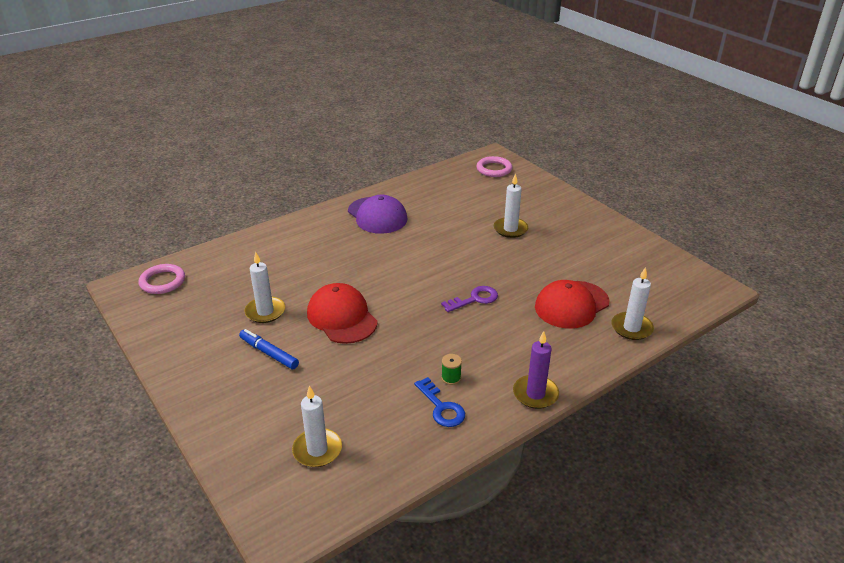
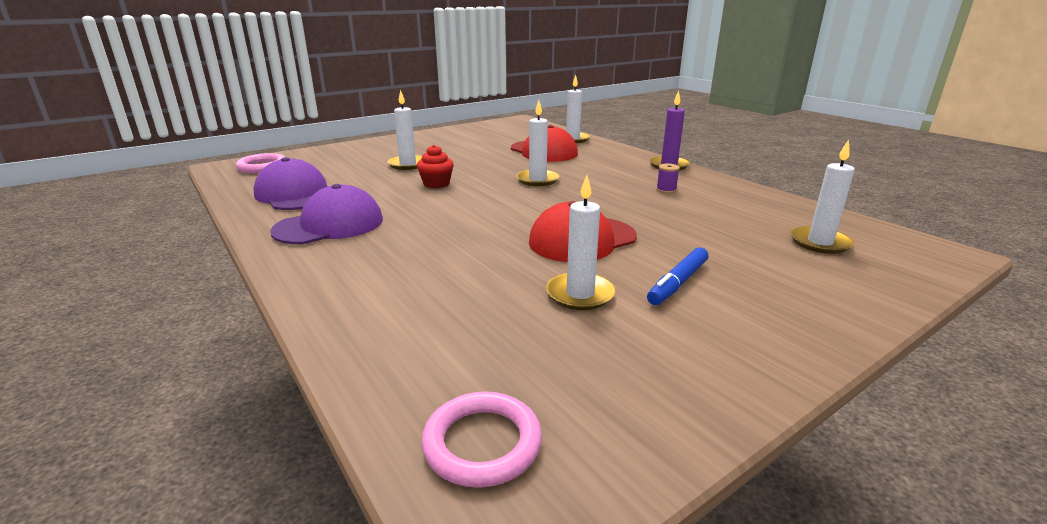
camera: 90 degrees left, 10 degrees down
blue key [414,377,465,427] -> none
purple key [441,286,498,312] -> white candle [516,100,559,186]
green spool [441,354,462,385] -> purple spool [656,164,680,193]
none -> purple cap [253,157,328,210]
none -> red cupcake [417,145,454,188]

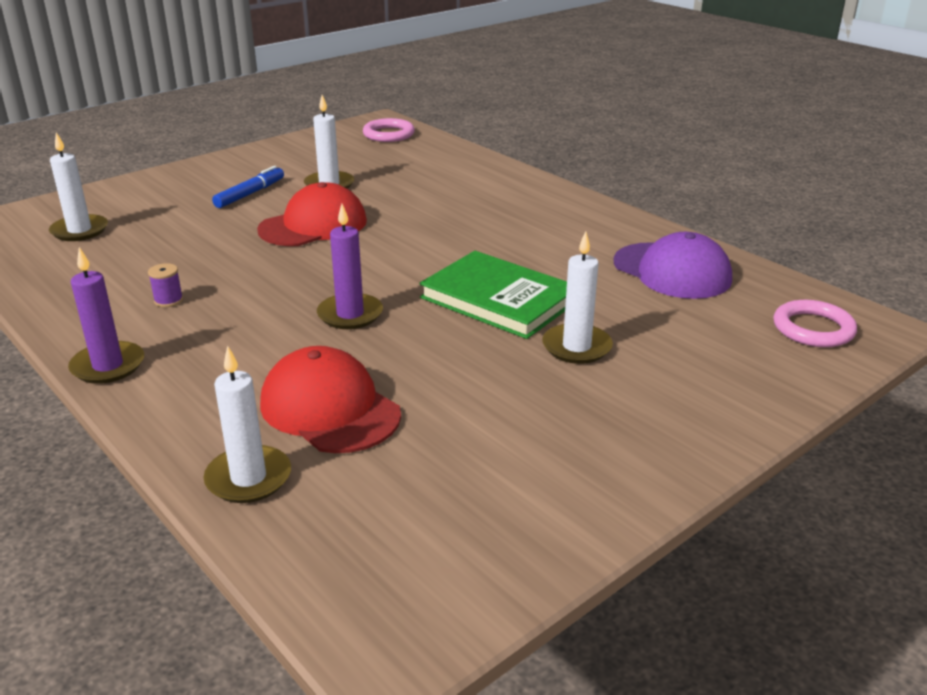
camera: 175 degrees right, 5 degrees up
purple cap [270,184,383,244] -> none
red cupcake [417,145,454,188] -> green book [419,251,567,339]
white candle [516,100,559,186] -> purple candle [317,204,383,329]

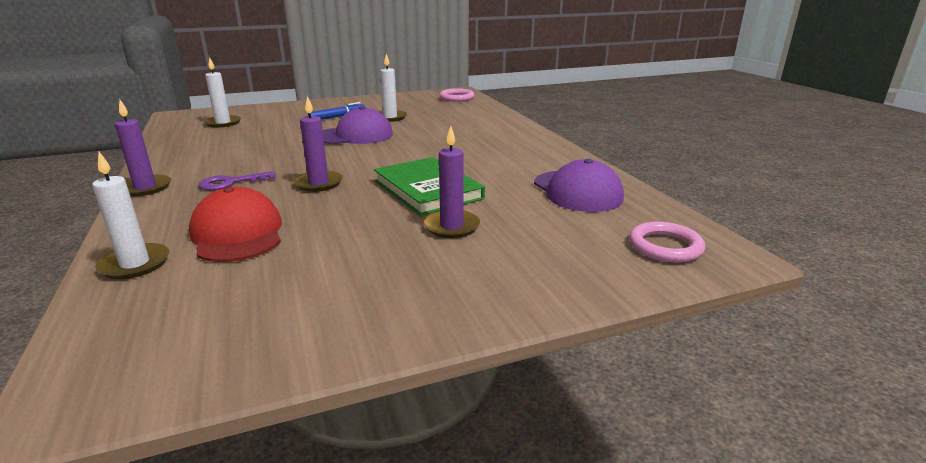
camera: 20 degrees right, 5 degrees down
purple spool [148,263,183,307] -> none
red cap [257,182,367,246] -> purple cap [322,106,393,144]
white candle [542,231,613,364] -> purple candle [423,126,480,238]
none -> purple key [199,171,276,190]

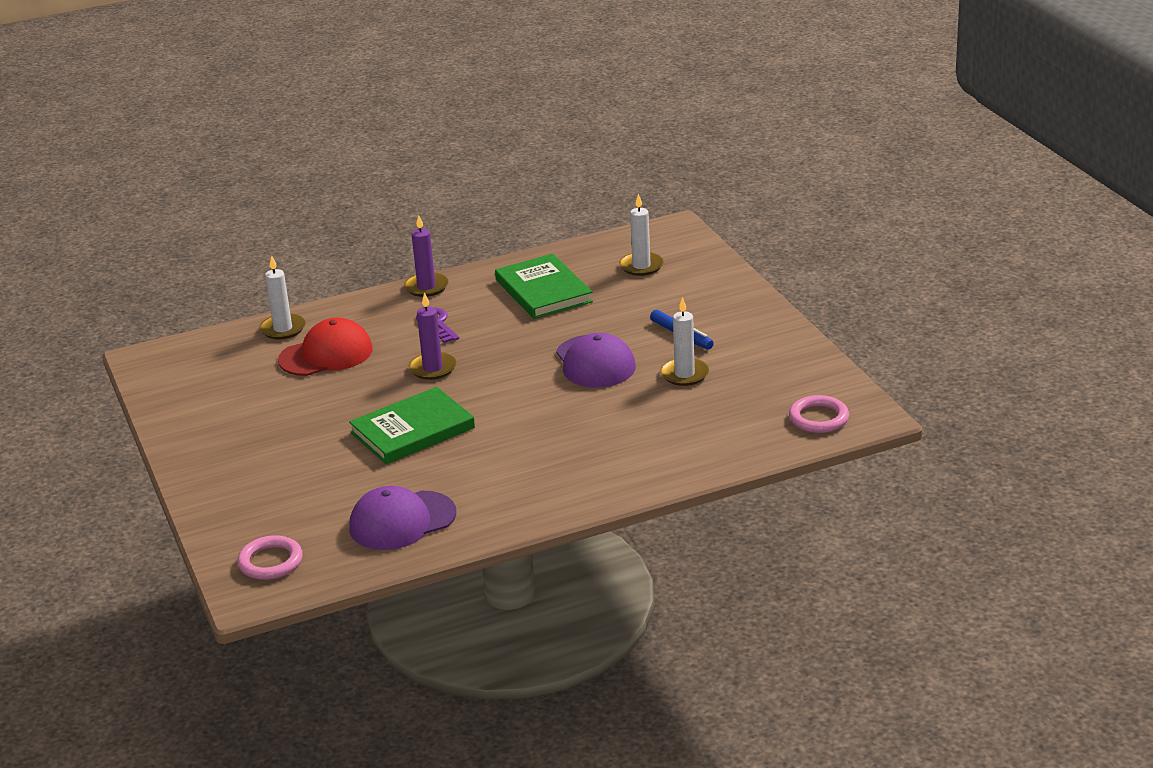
camera: 90 degrees right, 5 degrees up
purple candle [423,126,480,238] -> none
none -> green book [495,254,593,319]

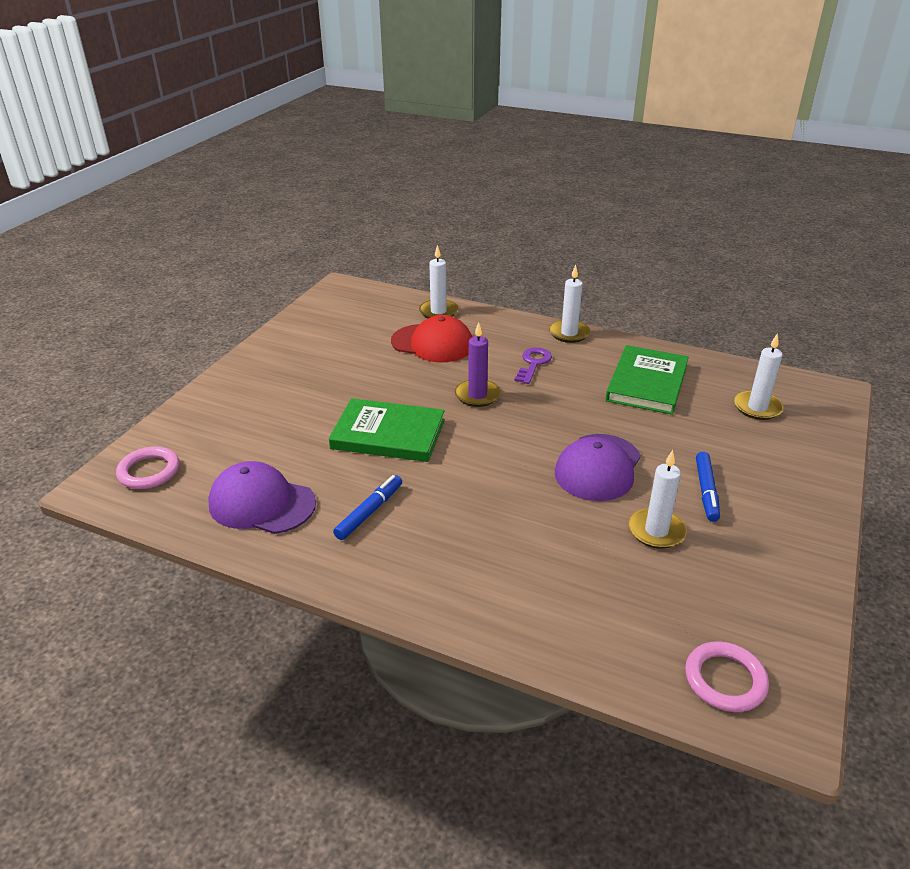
camera: 45 degrees right, 5 degrees up
purple candle [404,215,449,297] -> white candle [549,265,590,343]
none -> blue marker [333,475,402,540]

